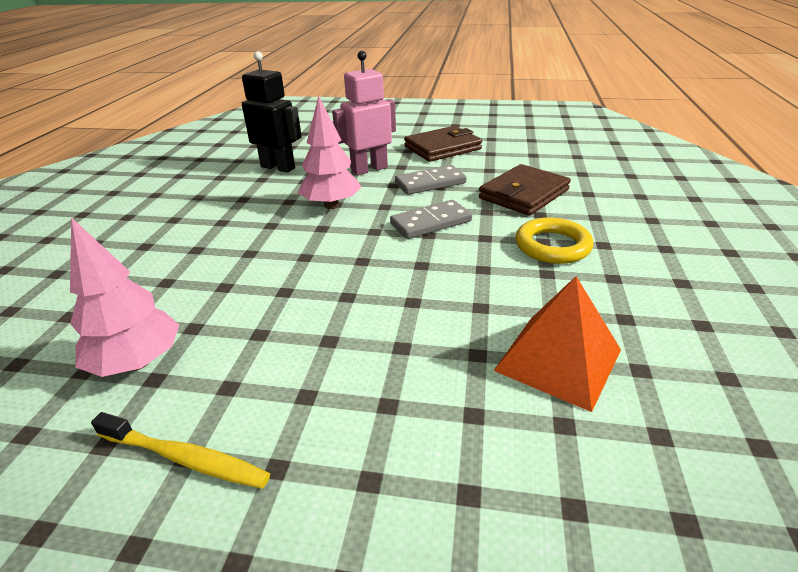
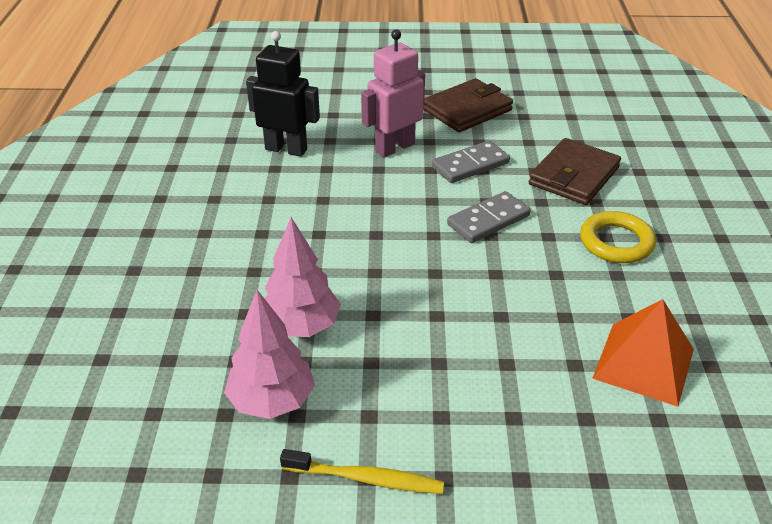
camera: 10 degrees left, 5 degrees up
pink tree [298,96,361,209] -> pink tree moved to [264,217,341,337]

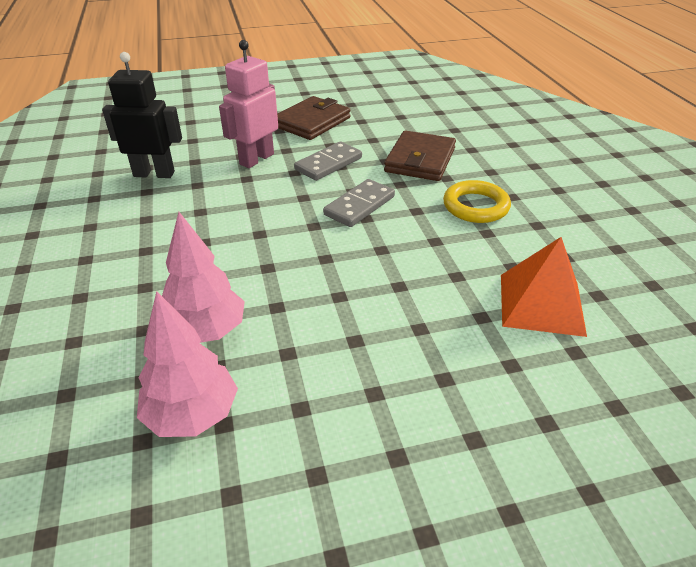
camera: 15 degrees left, 0 degrees up
yellow toothbrush [280,449,444,494] -> none

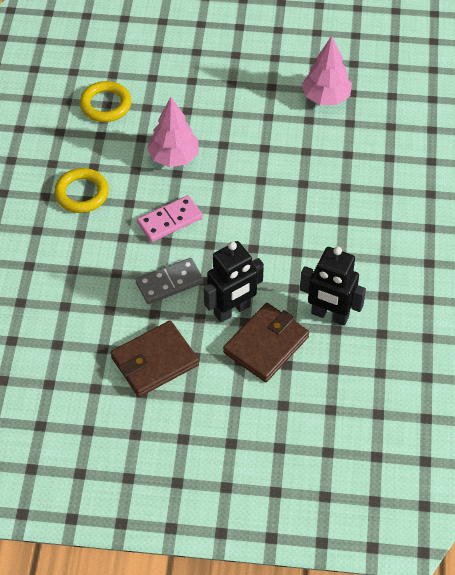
camera: 160 degrees left, 15 degrees up
pink tree [162,212,245,343] -> pink tree moved to [147,97,199,167]
pink robot [219,40,278,168] -> black robot [204,241,264,323]
grey domino [323,179,395,227] -> pink domino [137,195,203,242]
brown wallet [384,130,456,181] -> brown wallet moved to [223,303,309,382]
orange pyramid [501,237,587,337] -> yellow ring [80,81,131,122]

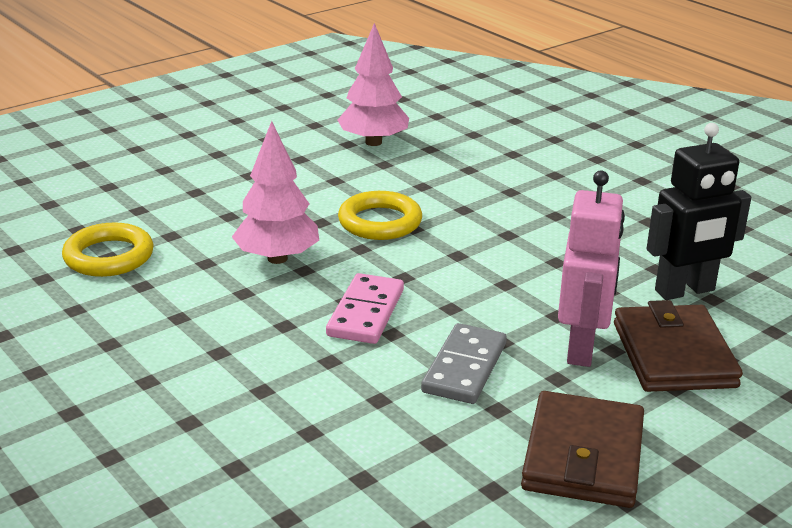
camera: 45 degrees left, 25 degrees down
yellow ring [54,168,109,213] -> yellow ring moved to [338,191,422,240]
black robot [204,241,264,323] -> pink robot [558,171,625,367]

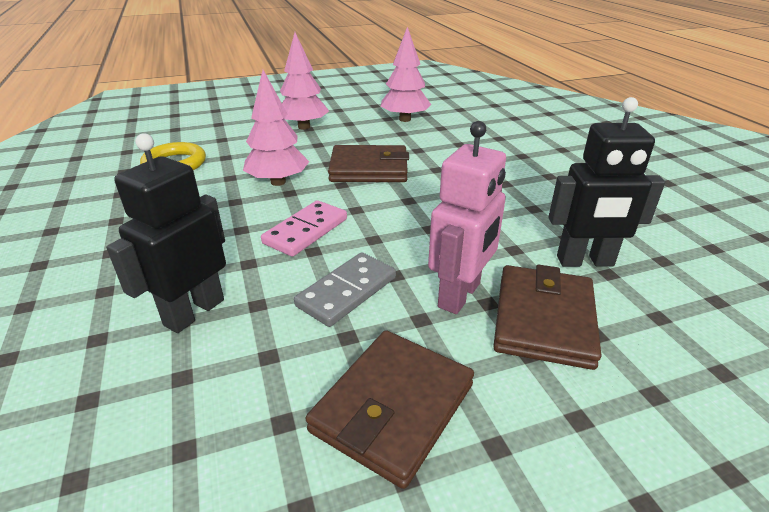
camera: 20 degrees right, 5 degrees up
yellow ring [338,191,422,240] -> brown wallet [328,145,409,182]
none -> black robot [106,133,226,333]
none -> pink tree [280,32,329,129]

